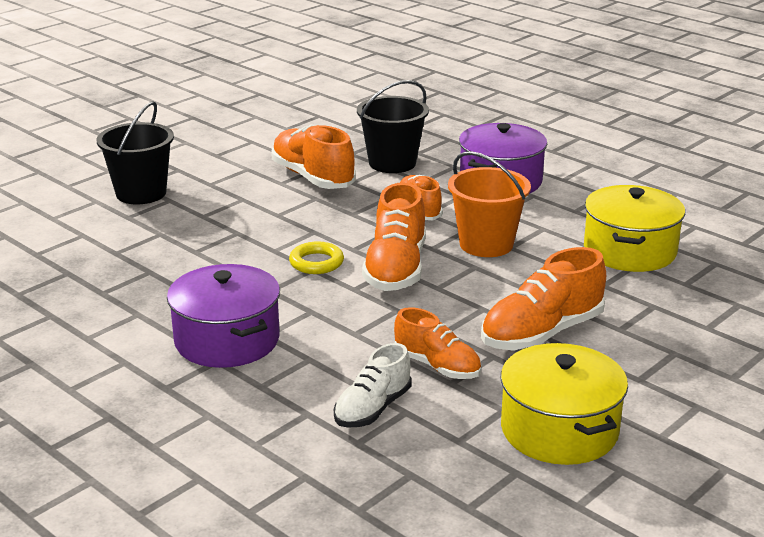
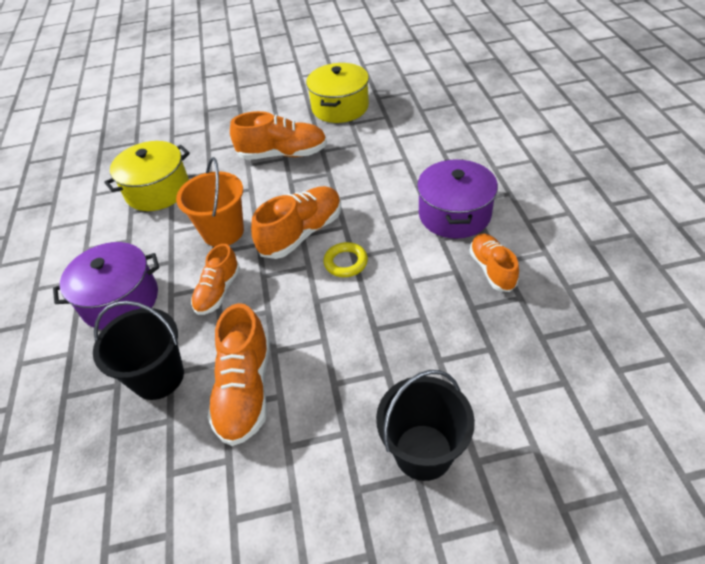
camera: 140 degrees left, 20 degrees up
white shoe [334,343,412,428] -> none
orange shoe [394,307,481,379] -> orange shoe moved to [469,234,519,292]

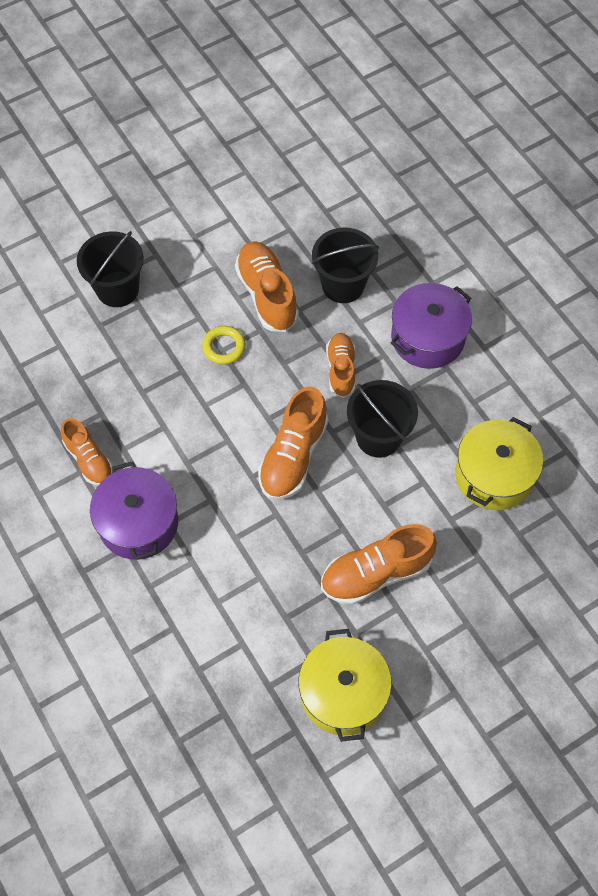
camera: 155 degrees right, 15 degrees up
orange bucket [176,157,244,247] -> black bucket [347,380,418,458]
yellow ring [323,242,368,277] -> yellow ring moved to [202,326,246,365]

